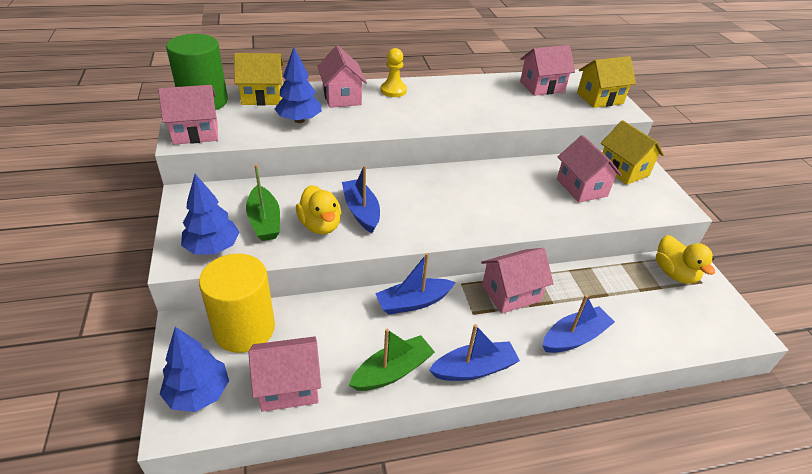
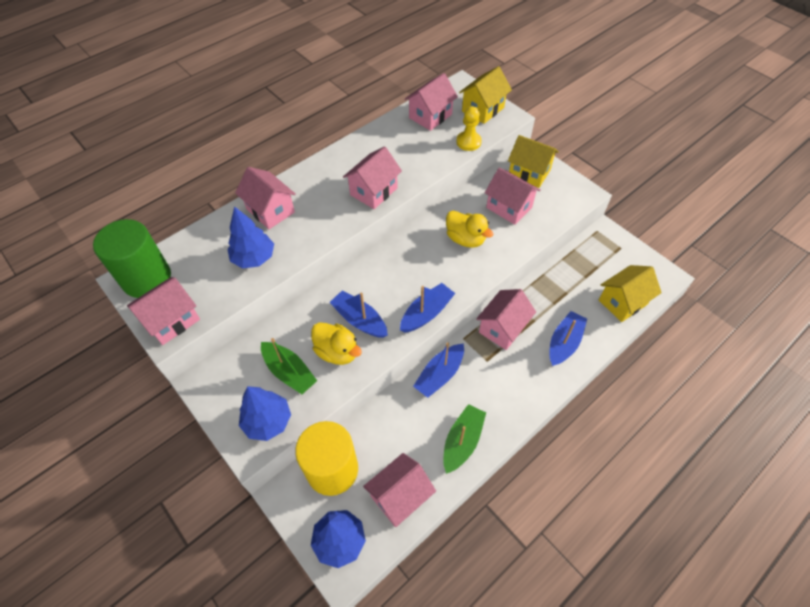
camera: 25 degrees left, 15 degrees up
yellow house [234,53,284,105] -> yellow house moved to [599,265,662,322]
yellow pawn [381,48,407,97] -> yellow pawn moved to [456,106,482,151]
blue boat [429,324,520,381] -> blue boat moved to [400,283,455,333]
yellow duck [656,235,715,284] -> yellow duck moved to [446,211,493,248]
none -> pink house [343,147,402,209]

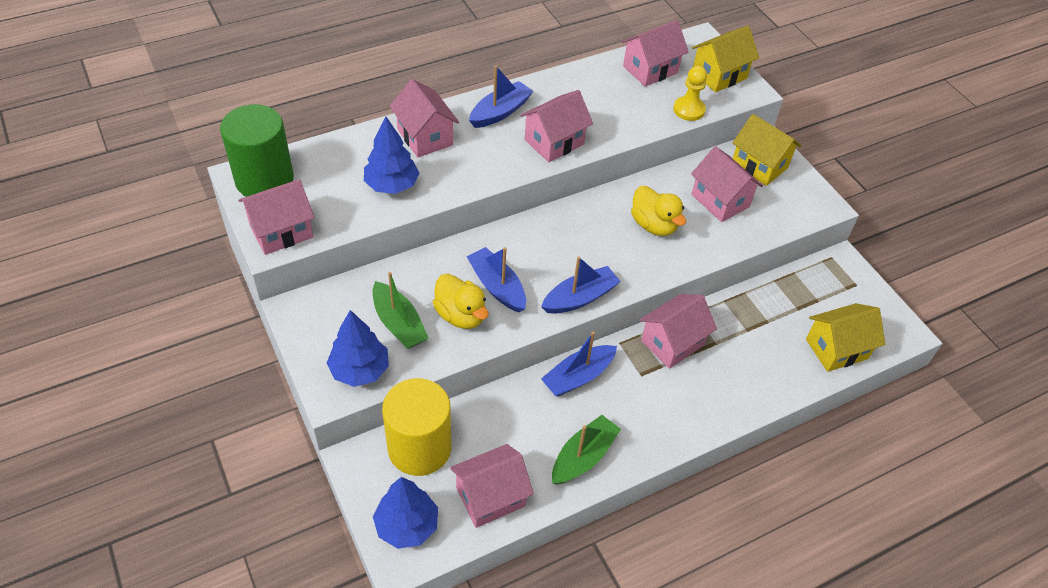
camera: 10 degrees right, 5 degrees down
blue boat [549,311,587,366] -> blue boat moved to [469,65,533,128]

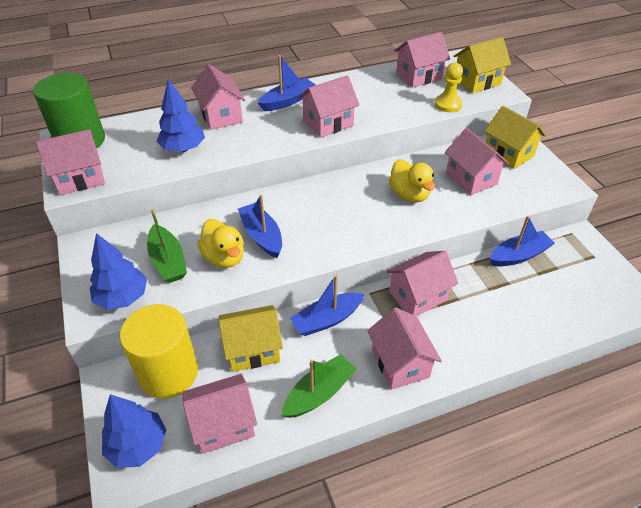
camera: 10 degrees right, 5 degrees down
blue boat [541,256,621,314] -> blue boat moved to [490,215,555,266]
yellow house [806,303,885,372] -> yellow house moved to [219,305,283,372]
none -> pink house [367,308,442,390]

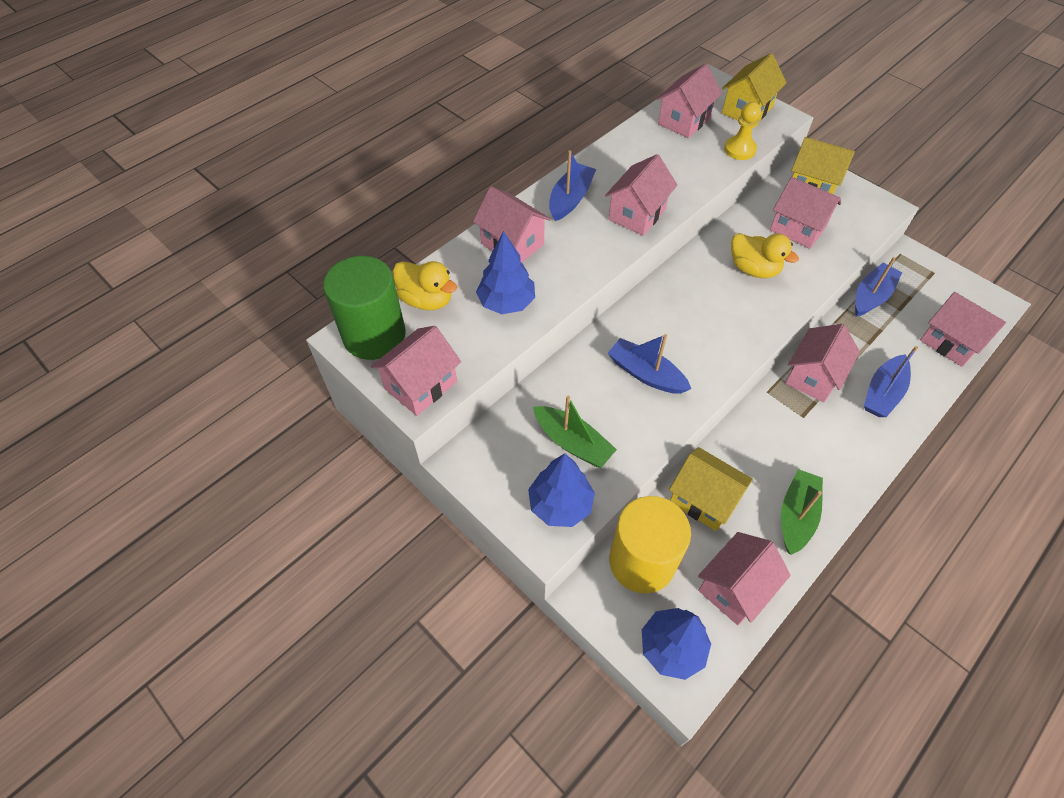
camera: 25 degrees left, 10 degrees up
yellow duck [197,219,244,268] -> yellow duck moved to [393,261,457,310]
yellow house [219,305,283,372] -> yellow house turned 75 degrees clockwise [669,447,753,531]
blue boat [290,275,365,336] -> blue boat moved to [864,346,918,417]
pink house [367,308,442,390] -> pink house moved to [920,292,1006,367]

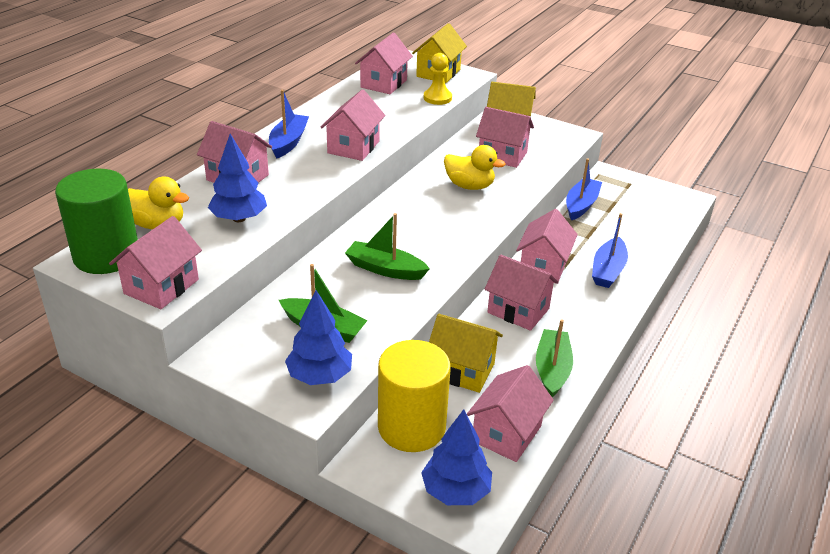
camera: 15 degrees left, 20 degrees down
blue boat [608,334,691,394] -> green boat [345,213,430,280]
pink house [920,292,1006,367] -> pink house moved to [485,255,559,331]

